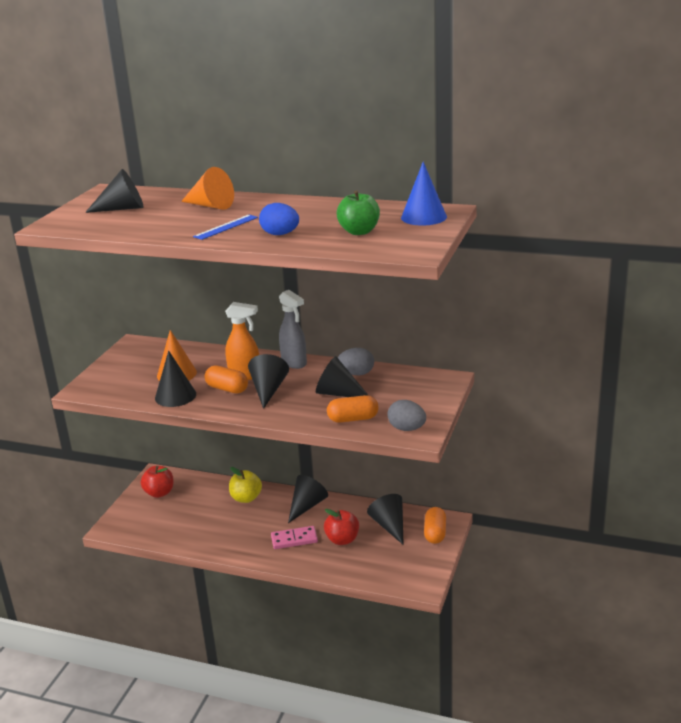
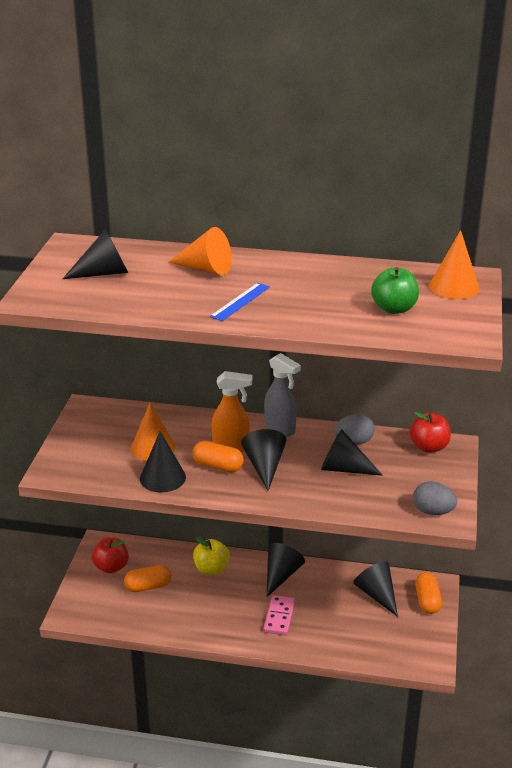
camera: 10 degrees left, 5 degrees up
blue egg [259,203,299,235] -> none
pink domino [271,526,318,549] -> pink domino turned 60 degrees counterclockwise [263,595,295,635]
red apple [324,509,359,545] -> red apple moved to [410,412,451,453]
orange capsule [327,395,379,423] -> orange capsule moved to [124,565,172,592]
blue cone [401,162,447,225] -> orange cone [429,230,480,299]

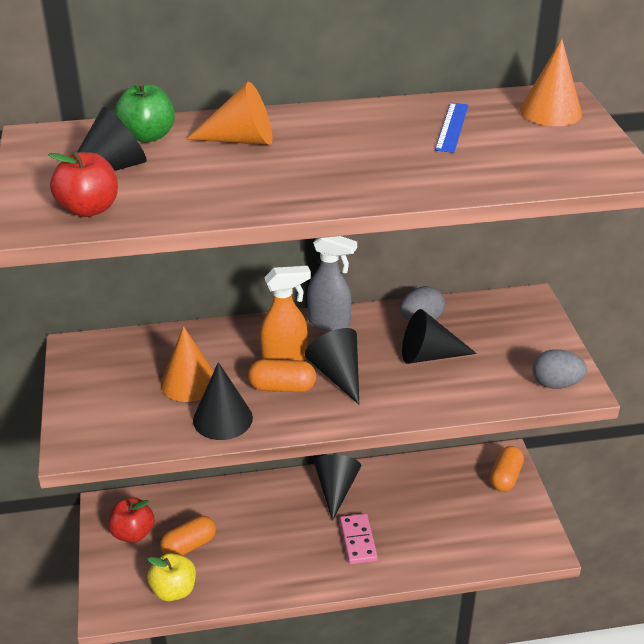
camera: 20 degrees left, 5 degrees up
yellow apple [193,536,230,575] -> yellow apple moved to [147,553,196,601]
blue ruler [210,283,270,321] -> blue ruler moved to [435,103,469,153]
black cone [354,561,398,617] -> none
green apple [371,267,419,314] -> green apple moved to [115,82,175,143]
red apple [410,412,451,453] -> red apple moved to [48,150,118,217]
orange capsule [415,572,442,614] -> orange capsule turned 45 degrees clockwise [490,446,524,492]

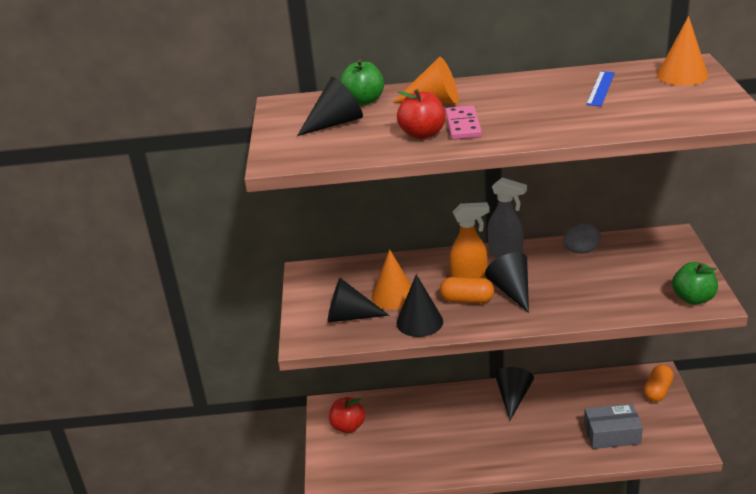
camera: 10 degrees right, 5 degrees down
red apple [48,150,118,217] -> red apple moved to [397,89,446,139]
yellow apple [147,553,196,601] -> none
orange capsule [160,516,216,556] -> none
pink domino [340,514,378,564] -> pink domino moved to [445,105,482,140]
black cone [402,309,477,364] -> black cone moved to [327,278,389,323]
grey egg [532,349,587,389] -> green apple [672,262,718,305]
none -> grey box [584,403,643,449]

